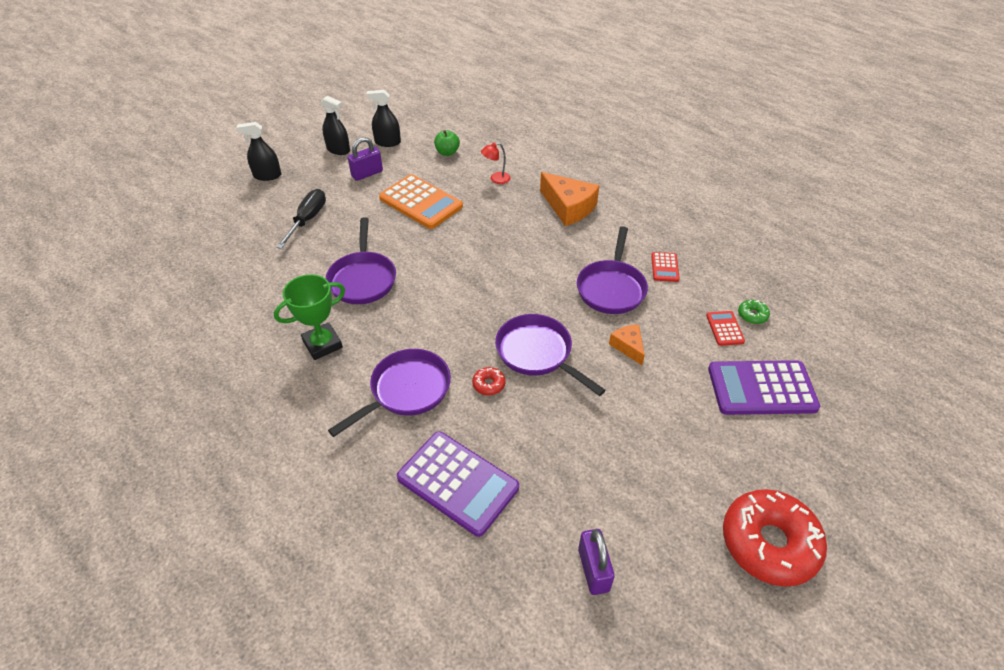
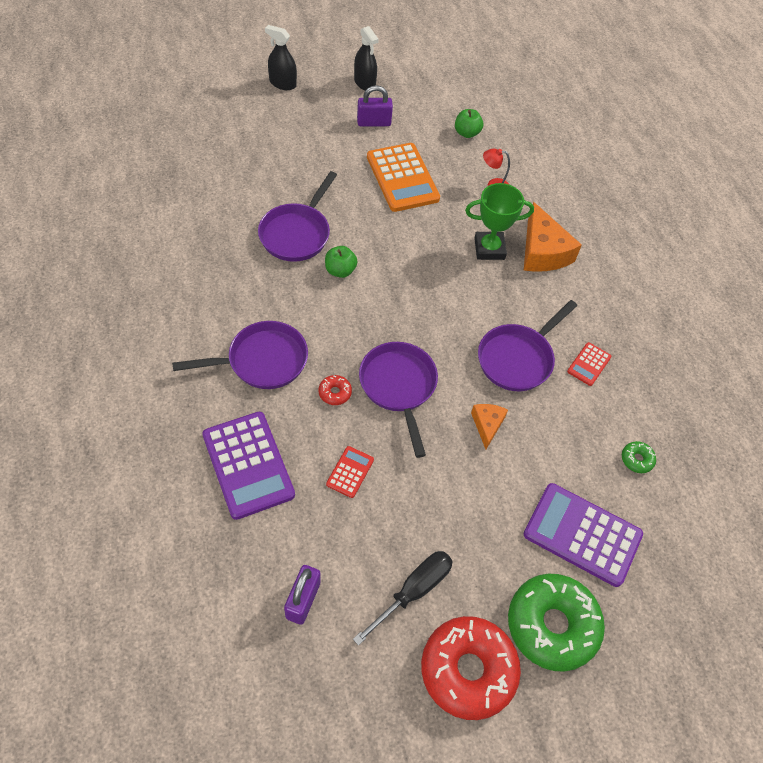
camera: 25 degrees right, 10 degrees up
green trophy [274,274,345,360] -> green trophy moved to [465,183,534,260]
black screwdriver [276,189,326,249] -> black screwdriver moved to [353,551,453,646]
black spray bottle [366,90,401,147] -> none
red calculator [706,311,745,346] -> red calculator moved to [326,446,374,498]
none -> green apple [325,246,358,278]
none -> green donut [508,574,605,672]

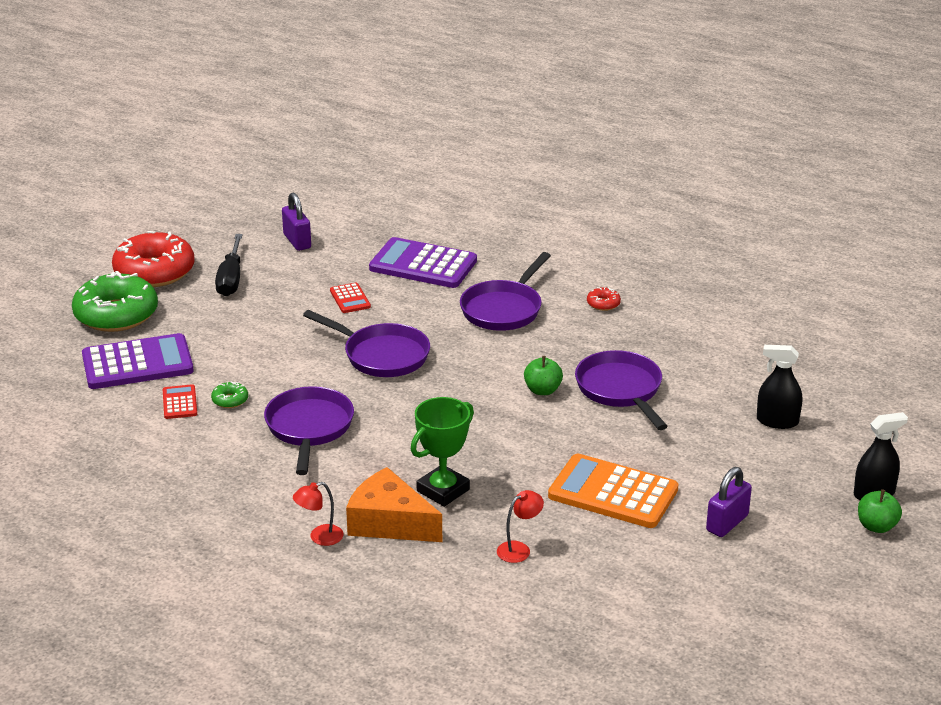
camera: 140 degrees right, 25 degrees down
red donut [318,375,352,405] -> red donut moved to [587,287,621,311]
black spray bottle [354,26,379,91] -> black spray bottle moved to [757,345,802,429]
green apple [455,109,483,138] -> green apple moved to [858,489,902,533]
orange cheese [471,404,508,449] -> none
red calculator [567,342,611,386] -> red calculator moved to [163,384,197,419]
green donut [622,441,656,473] -> green donut moved to [211,382,248,408]
none -> red lamp [293,482,344,546]

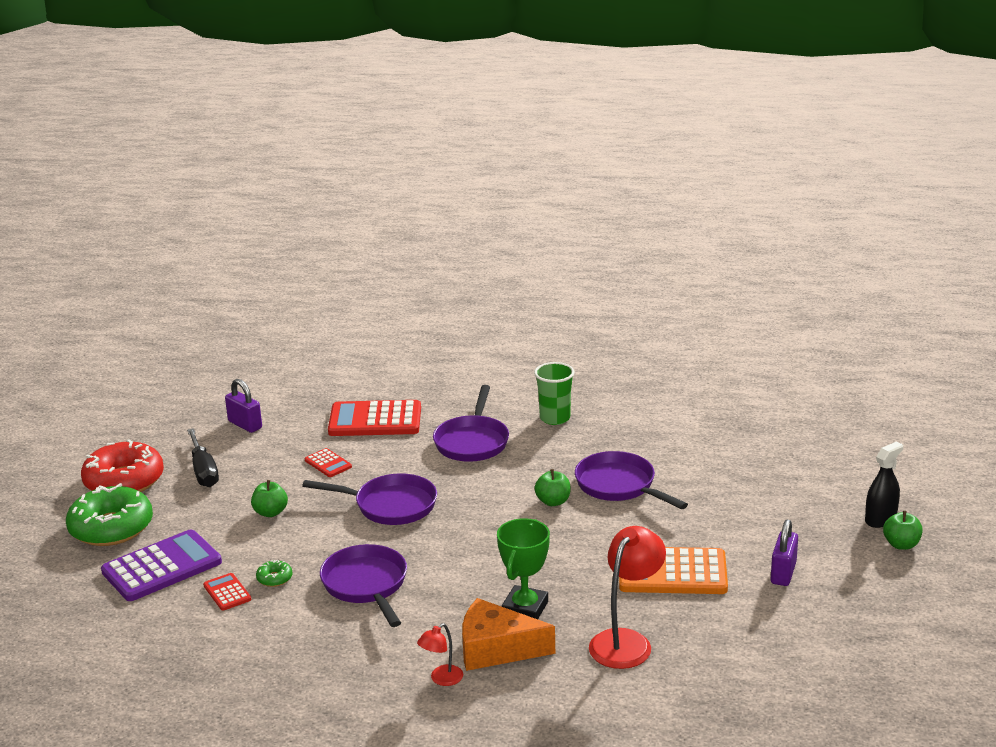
camera: 20 degrees left, 5 degrees down
purple calculator [369,237,477,288] -> red calculator [328,400,421,436]
red lamp [497,490,544,563] -> red lamp [589,526,666,669], size x1.96
red donut [587,287,621,311] -> green cup [534,362,575,425]
black spray bottle [757,345,802,429] -> none
none -> green apple [251,480,288,517]

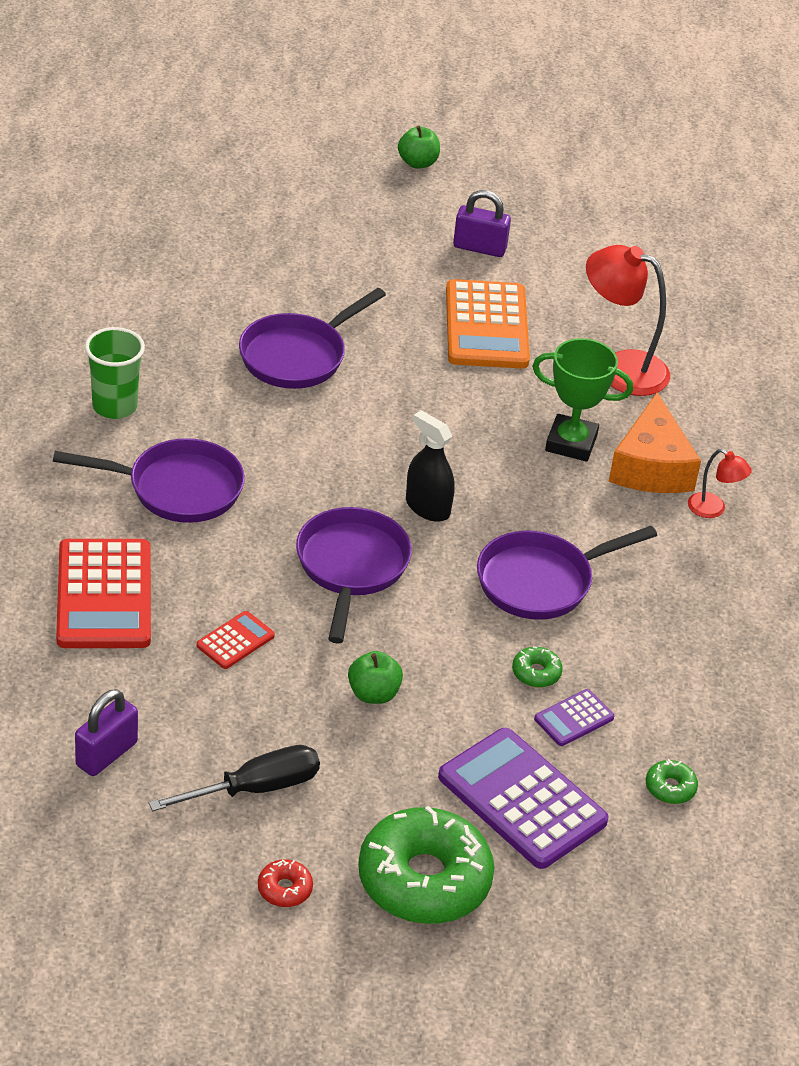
camera: 100 degrees left, 15 degrees up
red donut [81,439,164,492] -> red donut [258,859,313,907], size x0.41
red calculator [203,573,252,611] -> purple calculator [534,689,614,746]
green apple [535,469,571,506] -> none
black spray bottle [865,442,903,528] -> black spray bottle moved to [406,410,455,522]
none -> green donut [646,759,698,804]

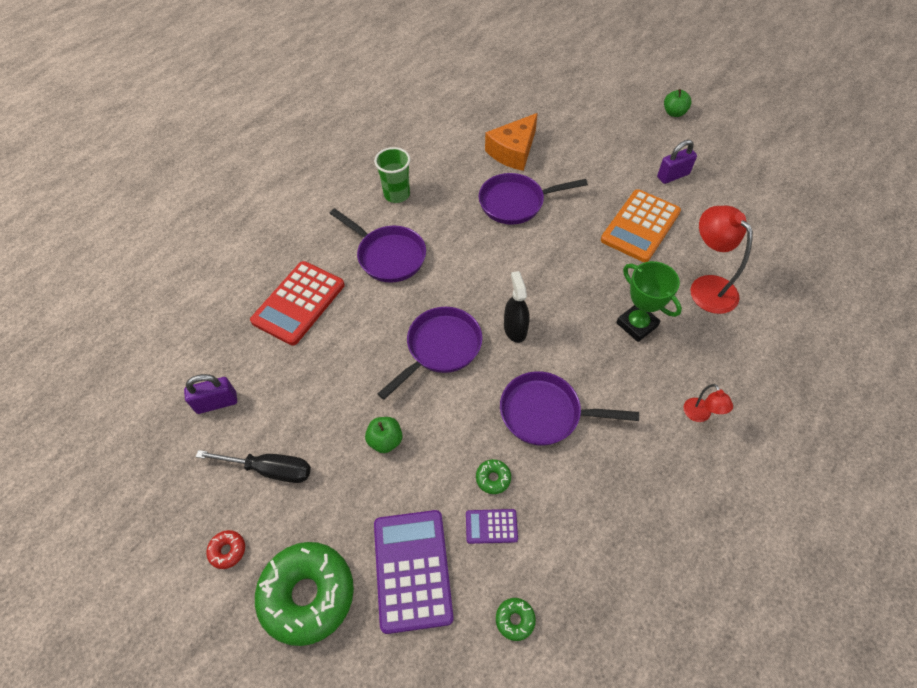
camera: 40 degrees right, 15 degrees up
red calculator [197,611,275,669] -> none
purple padlock [453,190,511,257] -> purple padlock turned 75 degrees counterclockwise [657,140,697,184]
orange cheese [609,392,701,493] -> orange cheese moved to [485,113,538,171]

